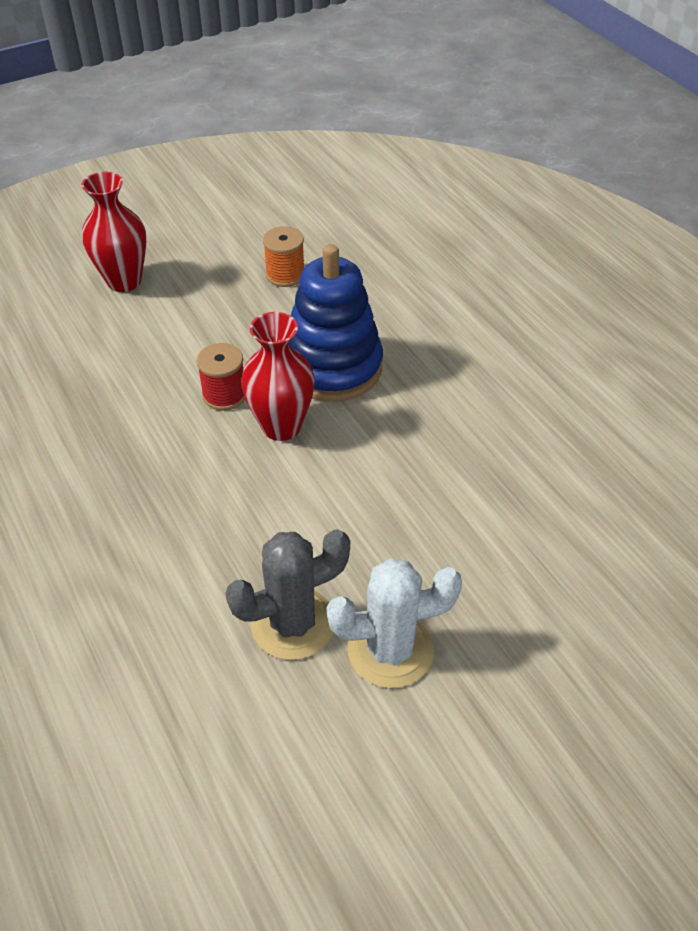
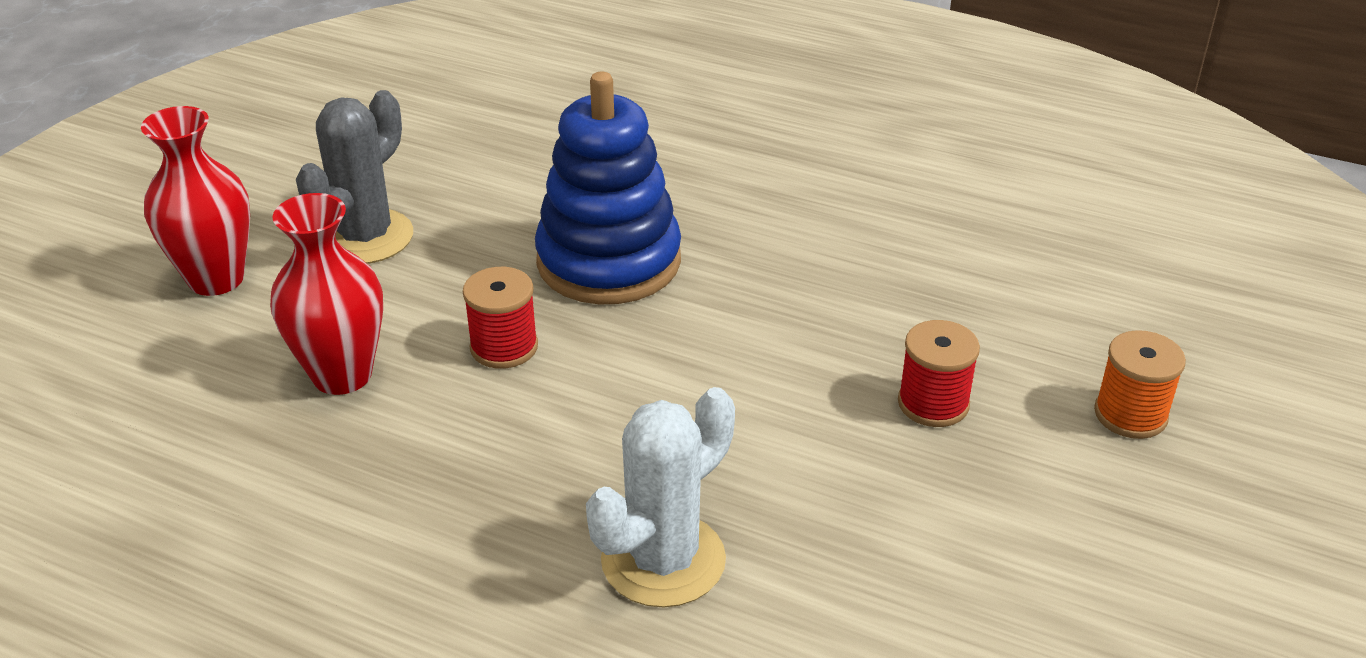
camera: 35 degrees left, 10 degrees down
grey cactus [225,529,350,660] -> grey cactus moved to [296,90,413,264]
red vase [241,312,315,441] -> red vase moved to [270,193,383,395]
orange spool [263,226,304,287] -> orange spool moved to [1094,330,1186,439]
white cactus [326,558,462,688] -> white cactus moved to [586,387,735,608]
none -> red spool [898,320,980,427]

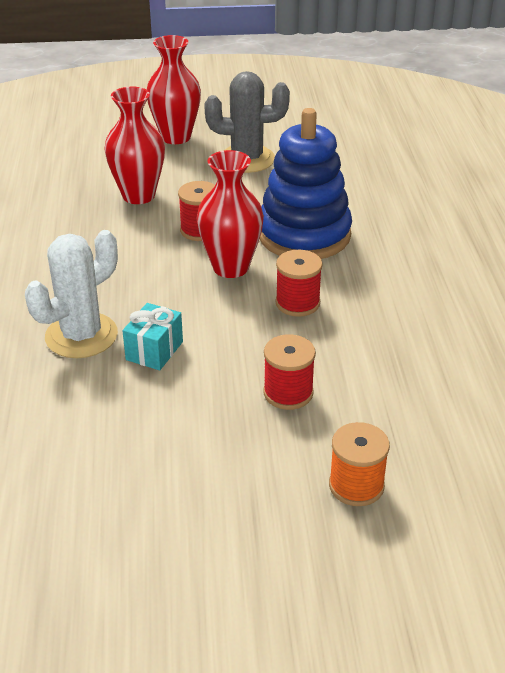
camera: 60 degrees right, 0 degrees up
white cactus [586,387,735,608] -> white cactus turned 60 degrees counterclockwise [25,230,118,358]
none -> turquoise gift [123,303,183,370]
none -> red vase [197,150,264,278]
none -> red spool [275,250,322,317]

